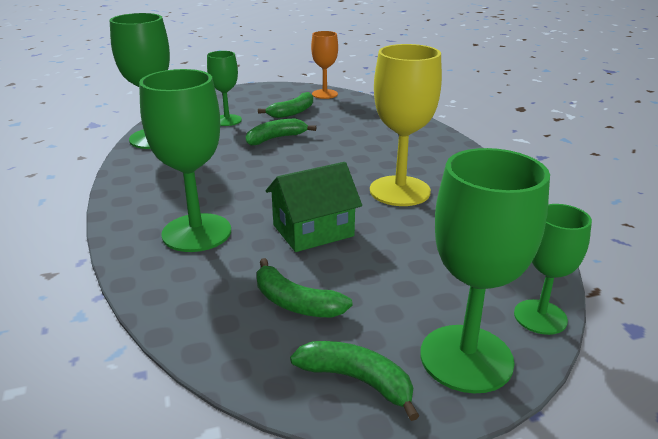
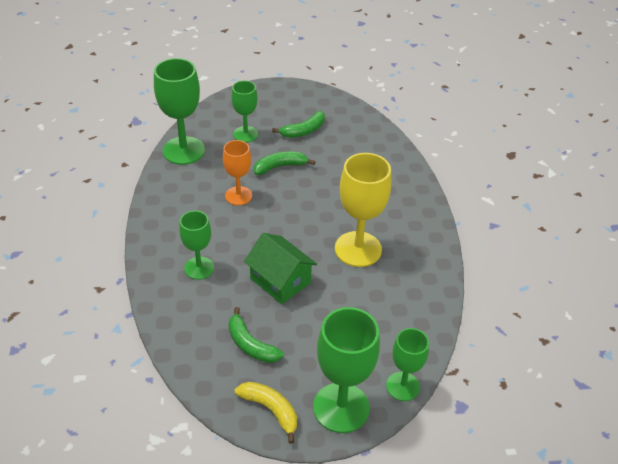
camera: 10 degrees right, 15 degrees up
green goblet [139,69,231,252] -> green goblet [179,211,214,280], size x0.61
green house [266,162,362,252] -> green house turned 60 degrees clockwise [244,233,317,304]
green banana [290,341,419,421] -> yellow banana [235,382,297,444]
orange goblet [311,31,338,99] -> orange goblet moved to [223,140,252,205]

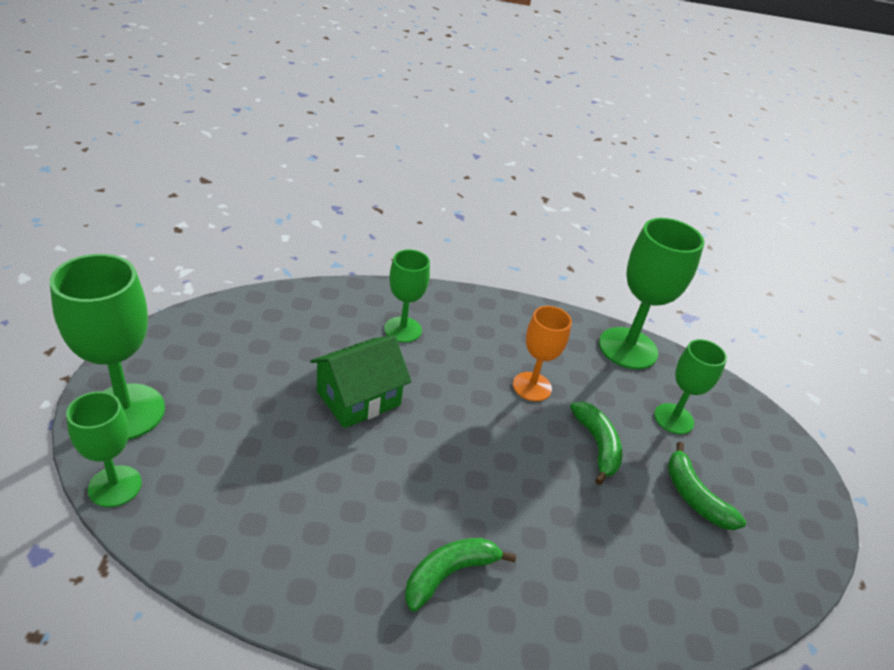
camera: 95 degrees right, 5 degrees down
green banana [229,307,284,363] -> green banana moved to [405,538,516,612]
yellow banana [235,382,297,444] -> none
yellow goblet [335,153,391,267] -> none

